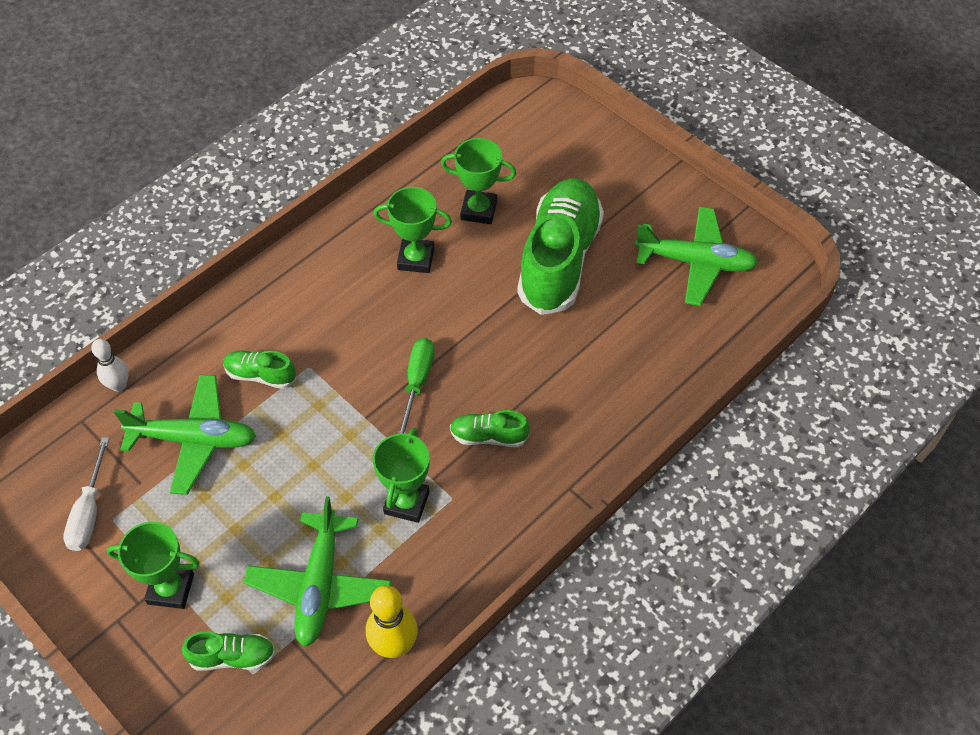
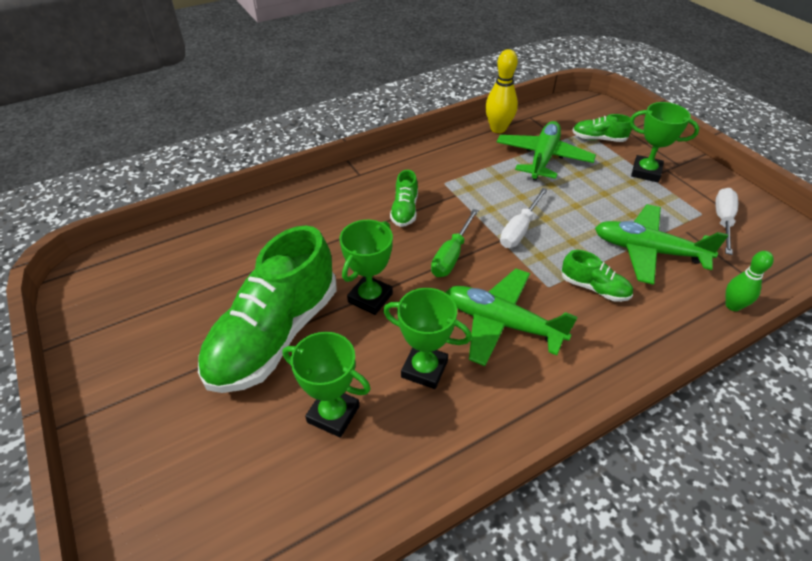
camera: 165 degrees left, 10 degrees down
white bowling pin [91,339,129,392] -> green bowling pin [726,251,774,311]
green trophy [373,428,430,523] -> green trophy moved to [339,220,393,315]
green shoe [450,410,530,447] -> green shoe turned 75 degrees clockwise [390,170,418,227]
green plane [635,207,758,306] -> green plane moved to [445,268,578,366]
none -> white screwdriver [500,188,548,248]

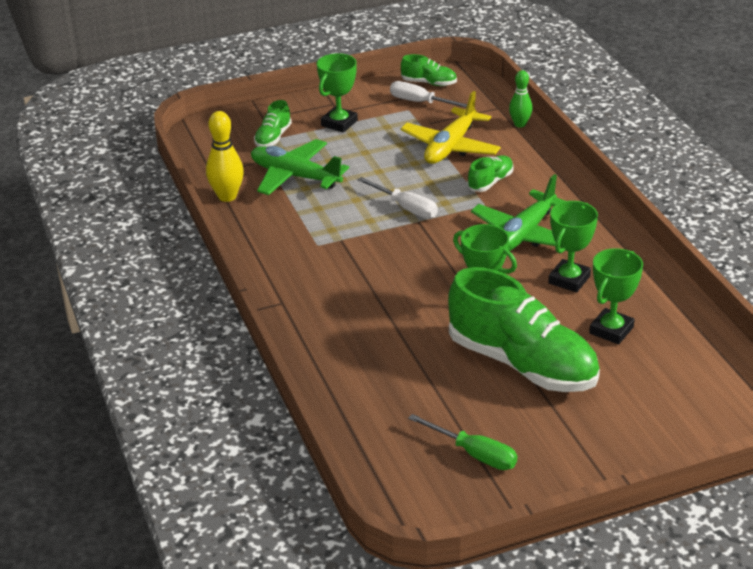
camera: 80 degrees left, 10 degrees down
green shoe [390,170,418,227] -> green shoe moved to [401,54,457,86]
green screwdriver [431,209,479,277] -> green screwdriver moved to [408,414,517,470]
green plane [595,204,728,285] -> yellow plane [401,91,501,164]

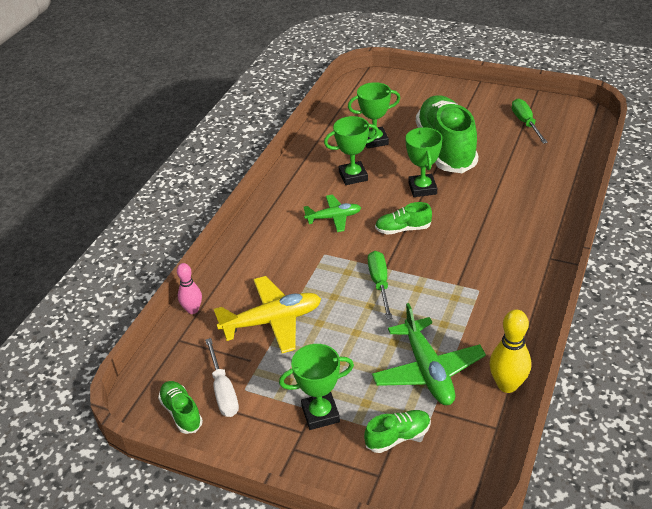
camera: 135 degrees left, 5 degrees up
white screwdriver [357,177,438,219] -> green screwdriver [368,251,392,319]
green shoe [467,155,514,192] -> green shoe moved to [375,202,432,235]
green plane [471,174,565,251] -> green plane [304,195,361,232], size x0.61
green bowling pin [509,70,532,128] -> pink bowling pin [177,263,202,314]

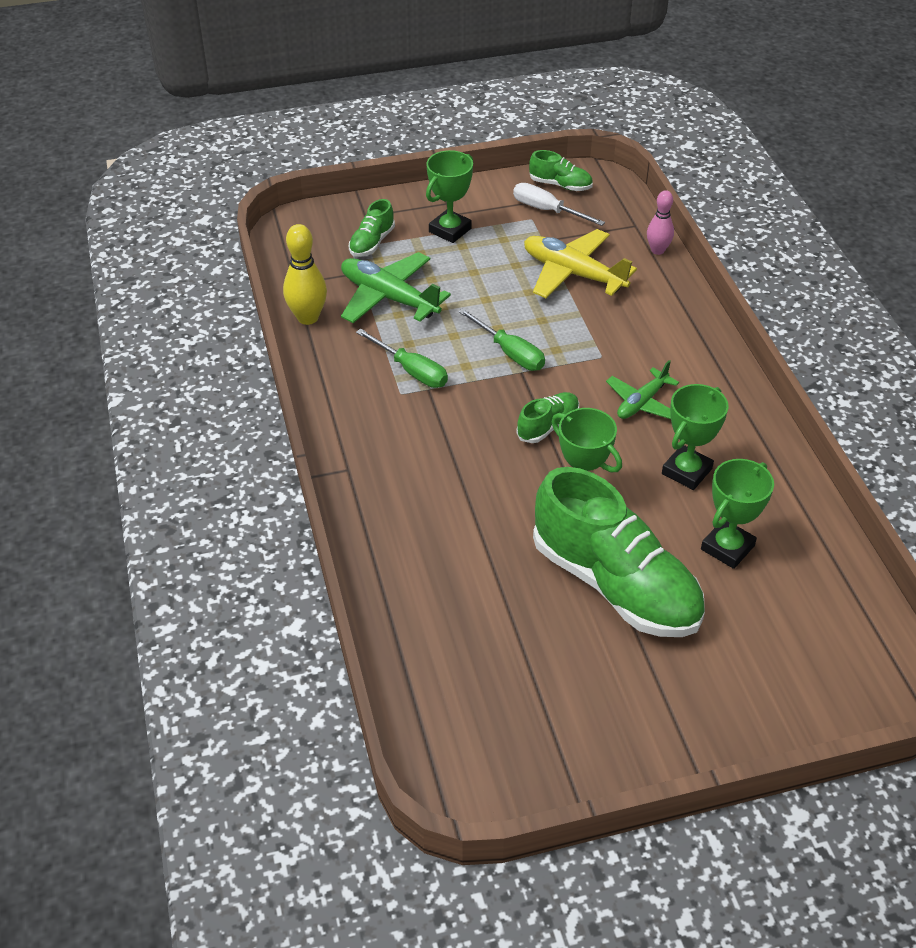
camera: 140 degrees right, 5 degrees up
yellow plane [214,276,321,353] -> yellow plane turned 90 degrees clockwise [524,229,637,298]
green screwdriver [512,99,548,144] -> green screwdriver moved to [356,329,448,388]

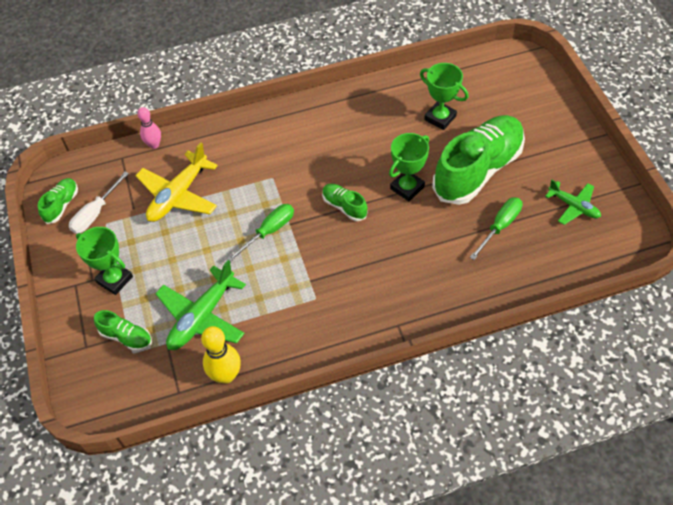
camera: 90 degrees left, 10 degrees up
green screwdriver [356,329,448,388] -> green screwdriver moved to [470,197,522,260]
green plane [606,360,679,419] -> green plane moved to [545,180,601,225]
green trophy [662,384,729,490] -> none

